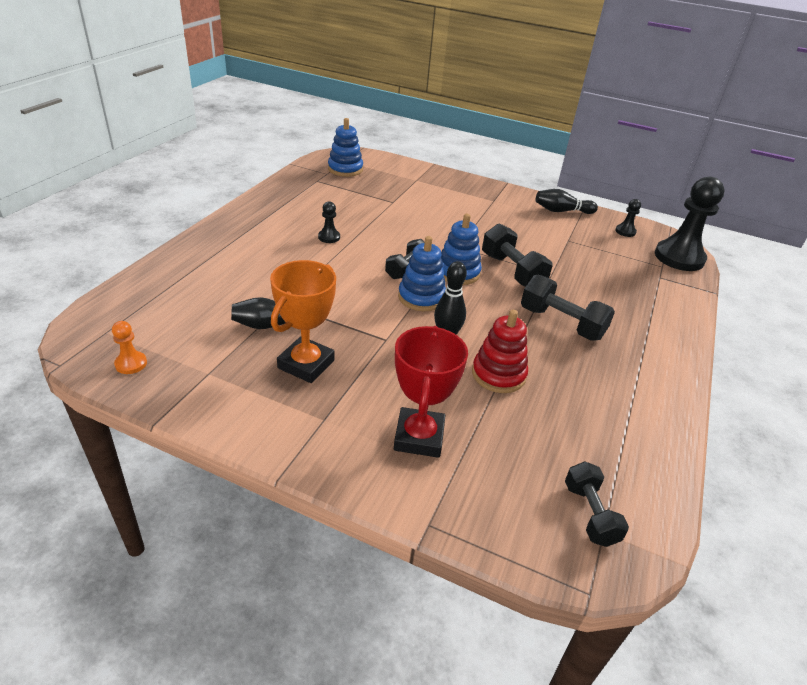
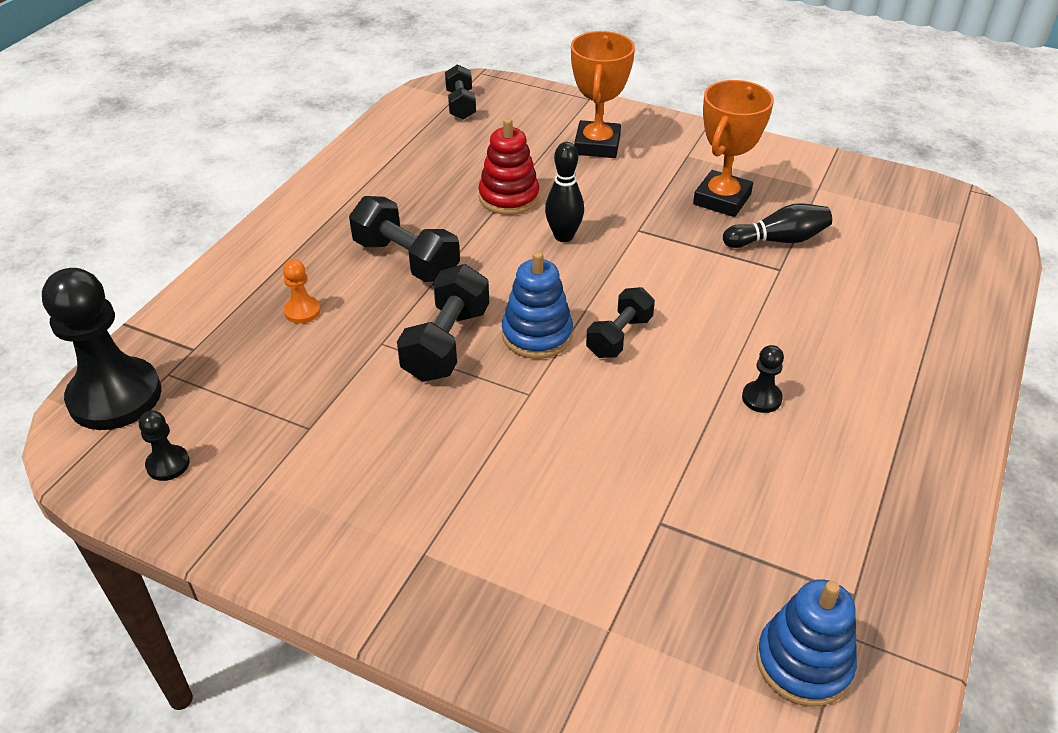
camera: 175 degrees left, 5 degrees up
orange pawn [112,321,147,374] -> orange pawn moved to [283,260,321,324]
red trophy [394,326,468,458] -> orange trophy [571,31,635,158]
blue stacking toy [398,236,446,311] -> none
black dumbbell [482,223,553,287] -> black dumbbell turned 45 degrees clockwise [397,264,489,382]
black bowling pin [535,189,598,214] -> none

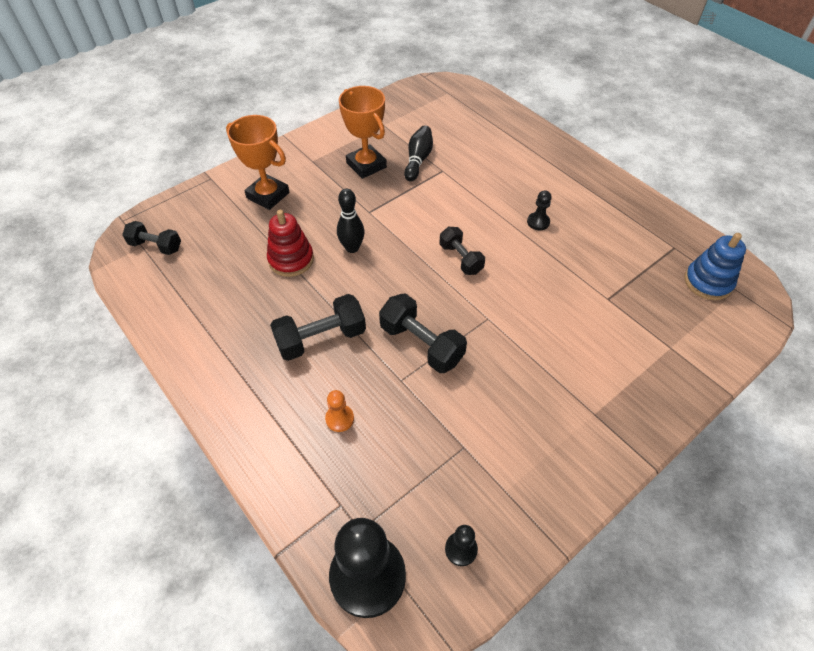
camera: 65 degrees left, 10 degrees up
blue stacking toy [502,251,573,359] -> none

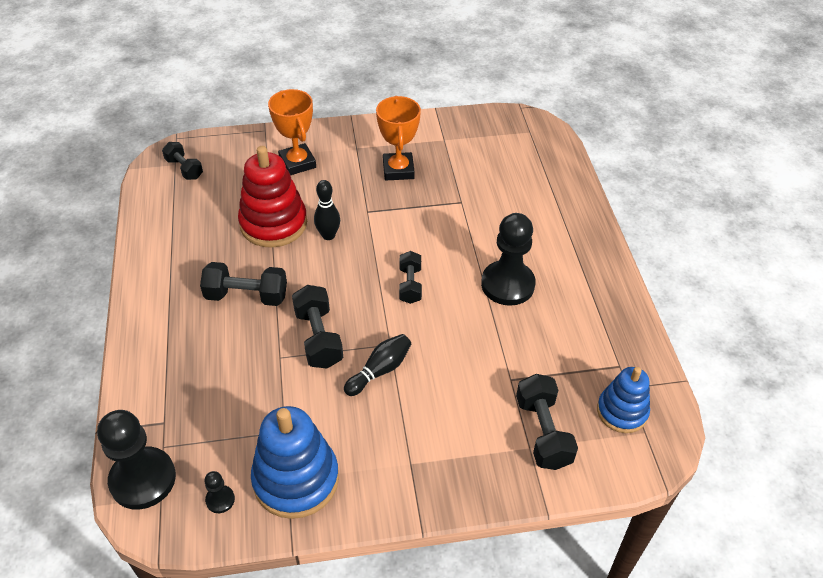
camera: 30 degrees right, 5 degrees down
red stacking toy [267,210,314,277] -> red stacking toy [238,146,307,248], size x1.59
orange pawn [325,390,354,432] -> none
black bowling pin [404,126,433,181] -> black bowling pin moved to [344,334,411,396]
black pawn [527,190,552,230] -> black pawn [481,213,536,306], size x2.29
none -> blue stacking toy [251,406,339,519]
none -> black dumbbell [516,374,578,470]

